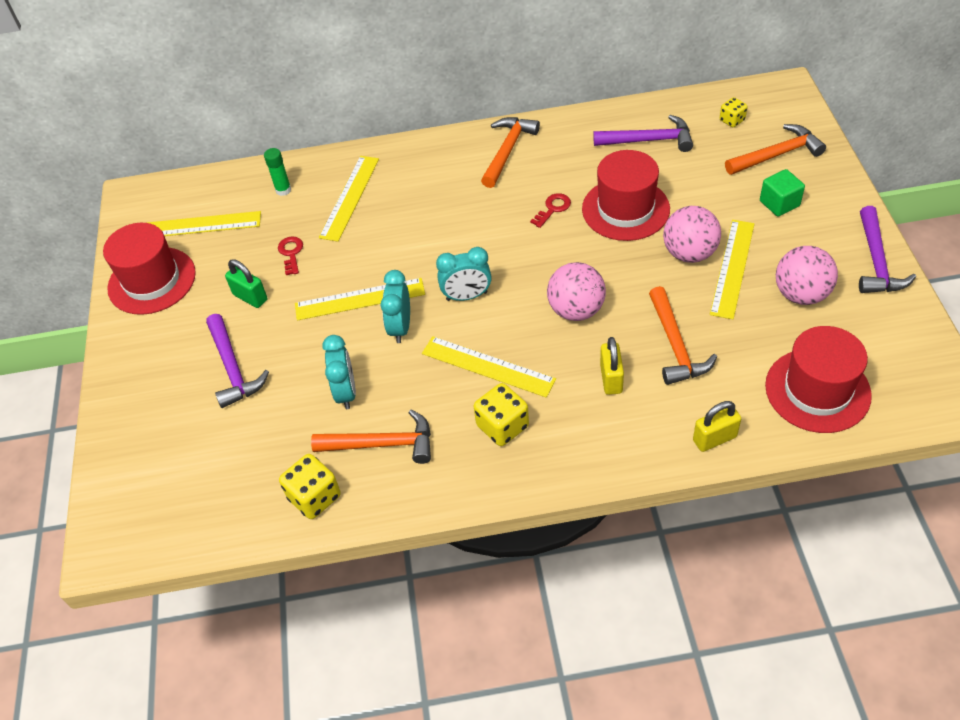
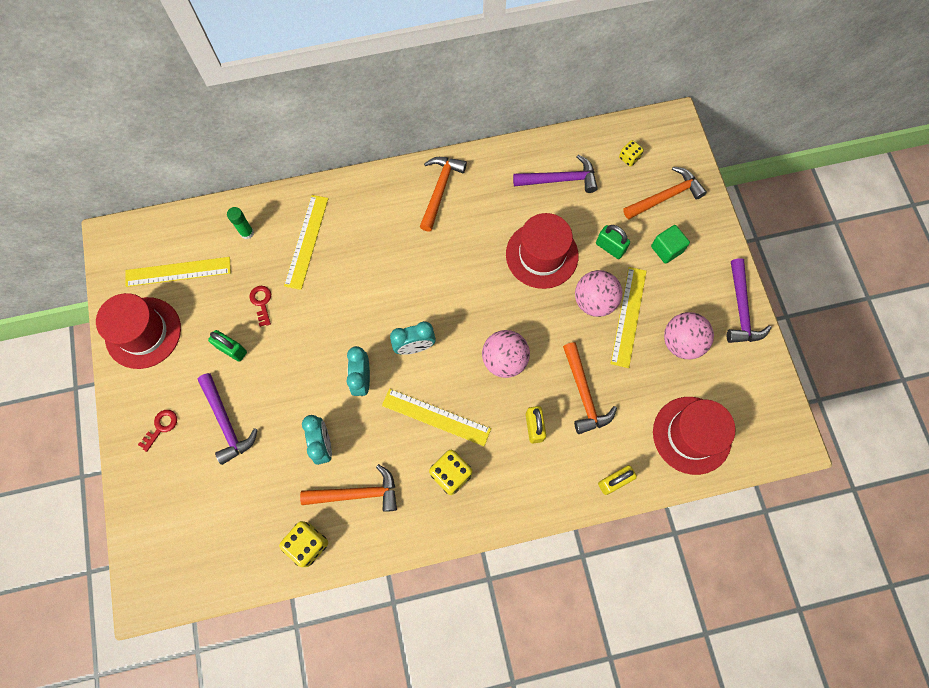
camera: 10 degrees left, 20 degrees up
yellow ruler [295,278,425,321] -> none
red key [530,193,571,228] -> red key moved to [138,410,177,452]
none -> green padlock [596,225,630,259]

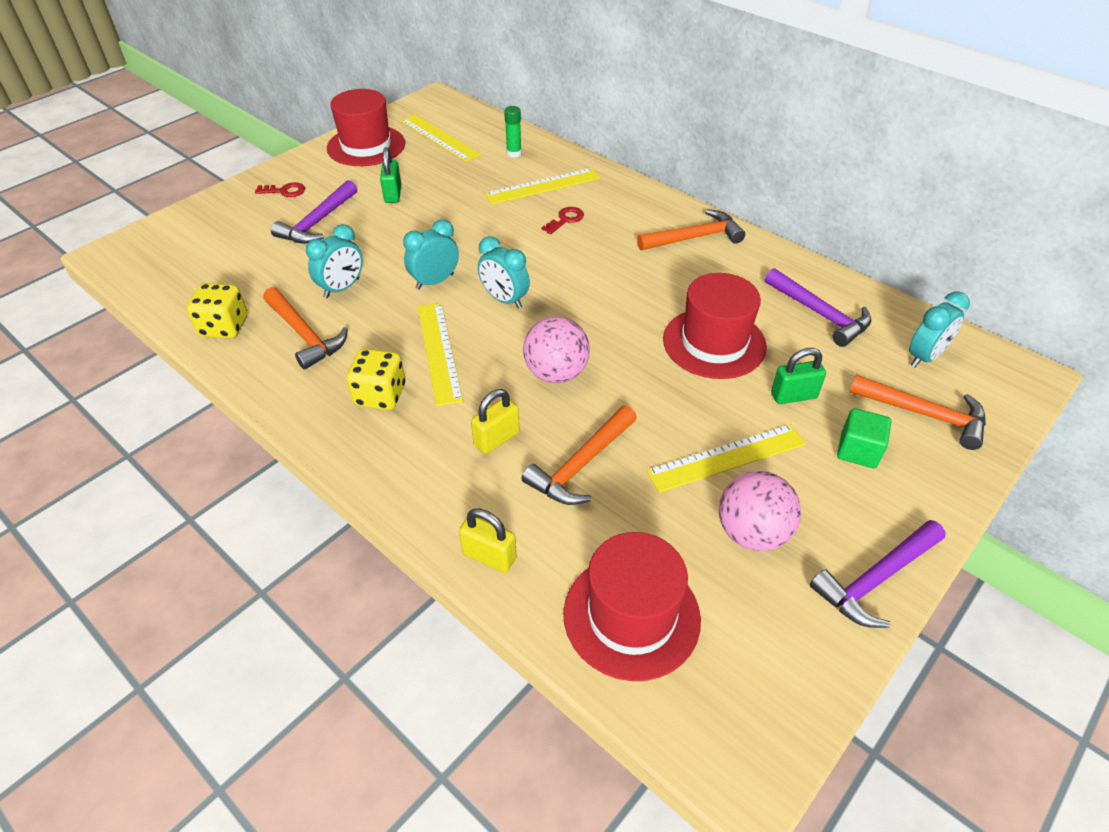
camera: 55 degrees right, 25 degrees down
red key [249,286,271,327] -> red key moved to [541,207,584,234]
pink ball [575,270,622,317] -> none
green padlock [596,225,630,259] -> green padlock turned 75 degrees clockwise [771,348,826,404]
yellow dice [619,140,644,167] -> turquoise clock [909,291,970,367]

